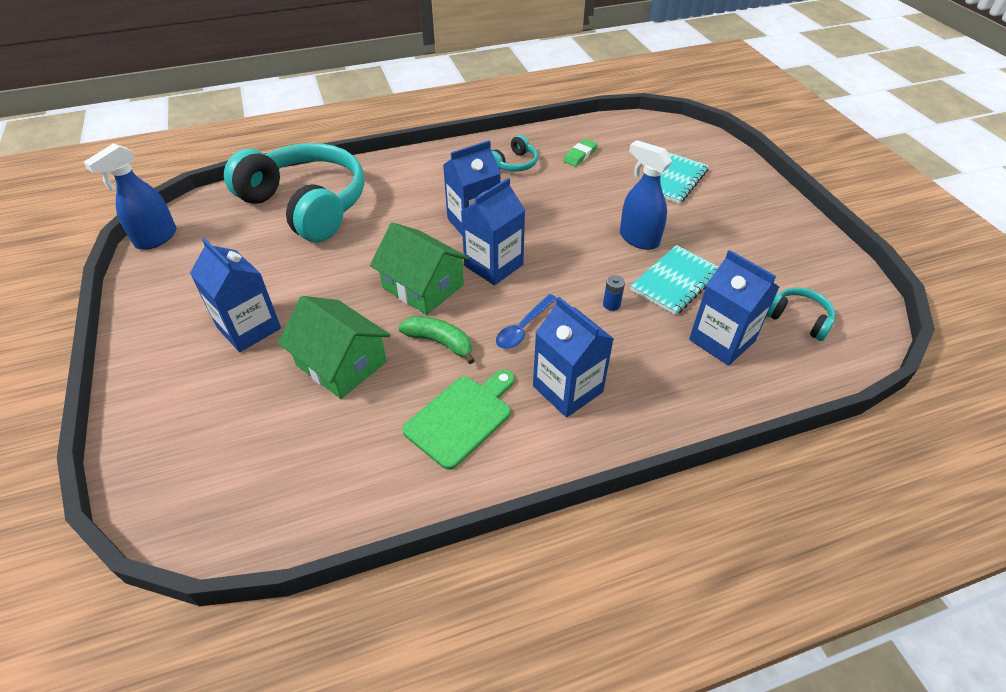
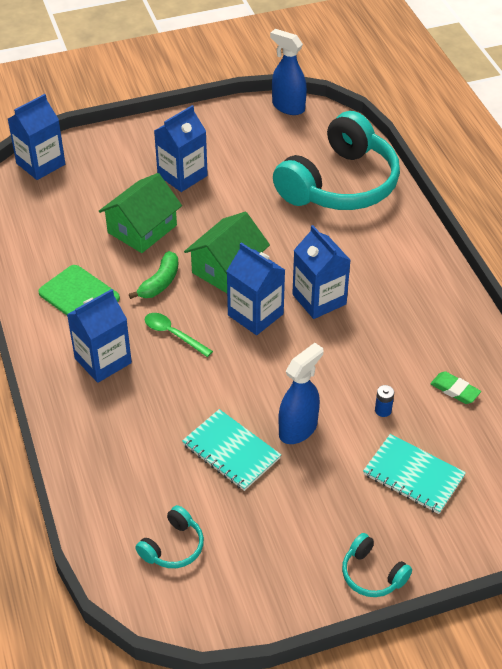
camera: 90 degrees right, 0 degrees up
turquoise headphones [492,135,538,172] -> turquoise headphones moved to [342,533,412,597]
blue spoon [496,294,557,349] -> green spoon [145,313,213,357]
blue battery [603,275,625,311] -> blue battery moved to [375,385,394,417]
blue carton [689,250,779,366] -> blue carton moved to [8,94,65,180]

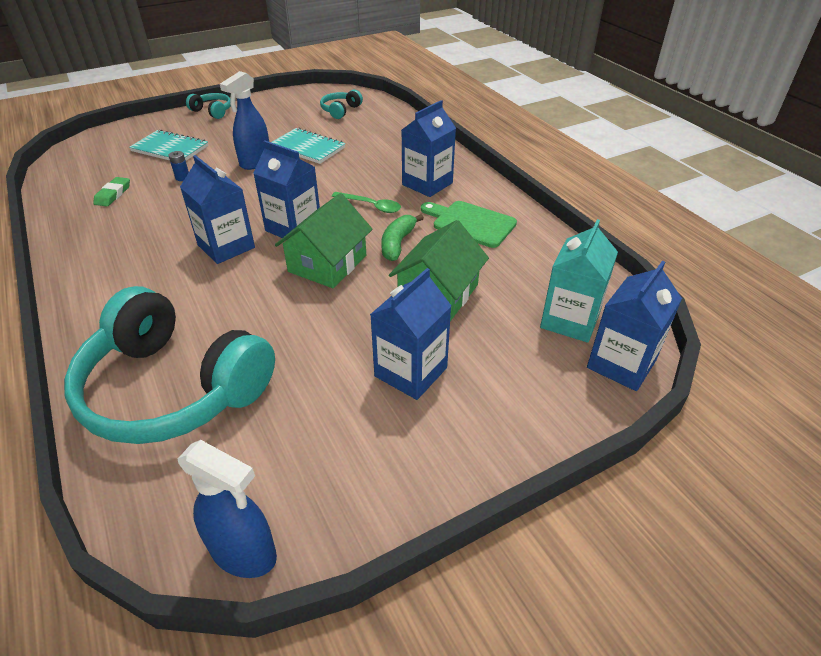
camera: 170 degrees right, 5 degrees down
turquoise headphones [273,111,400,210] -> turquoise headphones turned 90 degrees counterclockwise [64,286,275,444]
green eraser [430,371,481,404] -> green eraser turned 75 degrees clockwise [93,177,130,207]
none -> turquoise carton [540,219,618,343]

